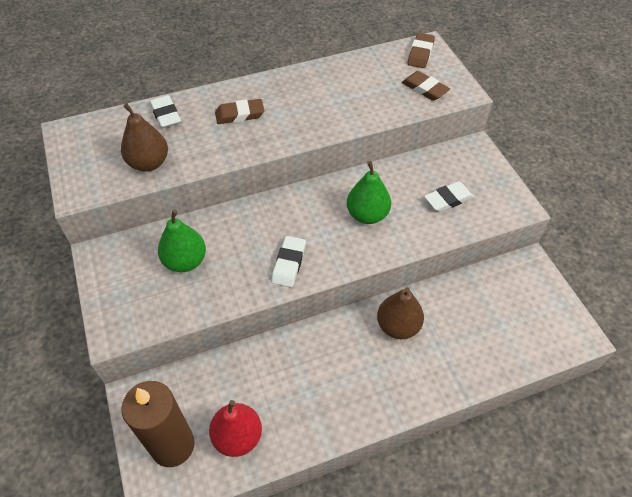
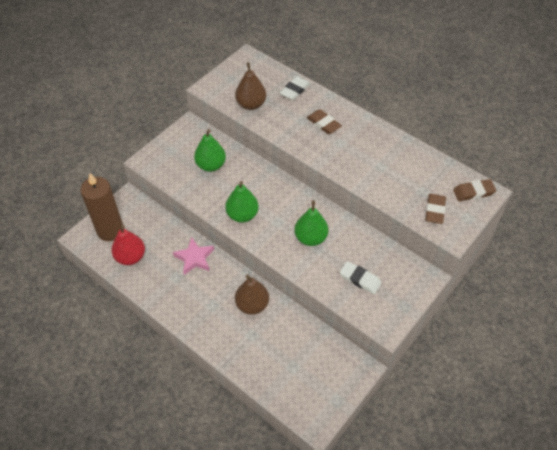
camera: 60 degrees right, 0 degrees up
white eraser [271,236,306,288] -> green pear [225,181,259,223]
none -> pink star [173,237,214,275]

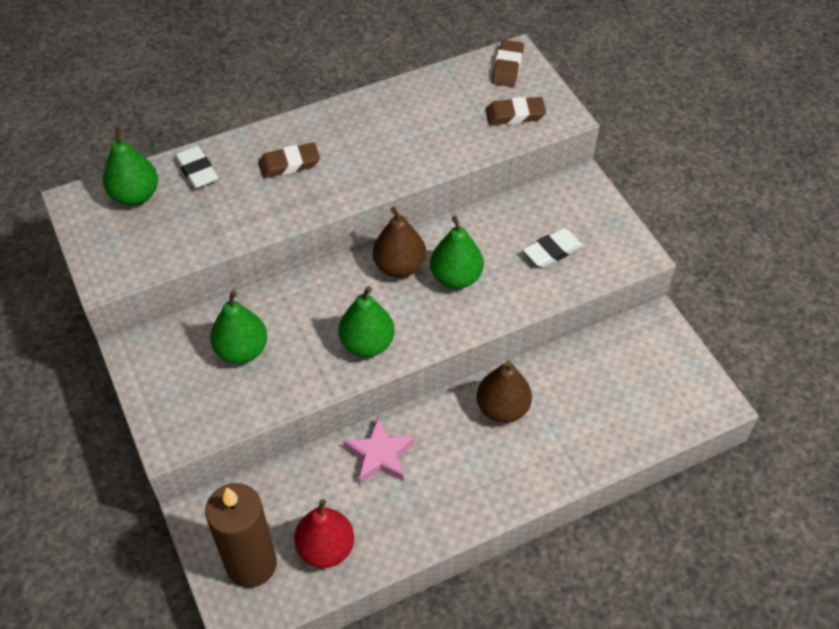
camera: 65 degrees left, 0 degrees up
brown pear [235,62,266,110] -> brown pear moved to [373,207,426,278]
brown eraser [425,194,446,224] -> brown eraser turned 45 degrees counterclockwise [486,97,546,125]
none -> green pear [103,127,158,206]

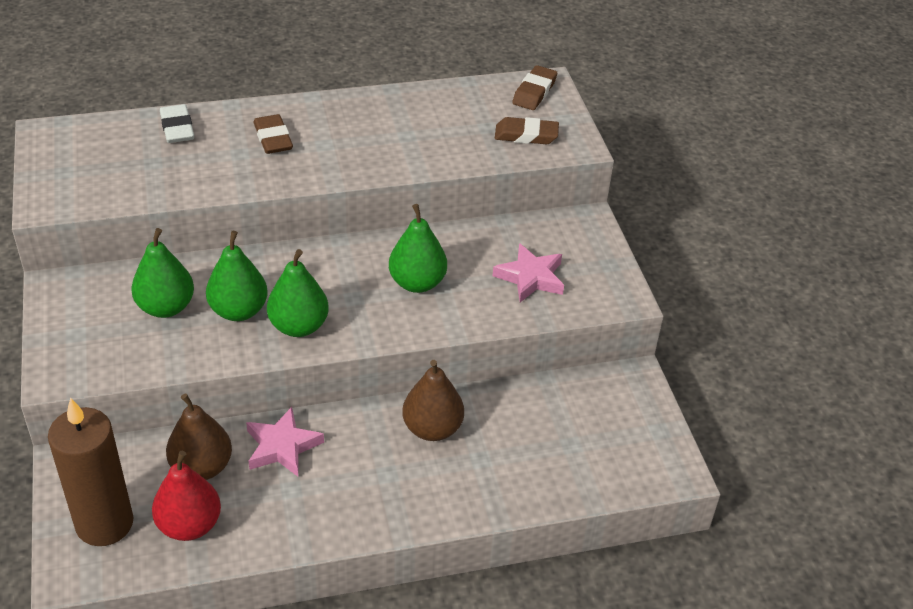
camera: 10 degrees right, 10 degrees down
green pear [103,127,158,206] -> green pear moved to [206,231,268,321]
brown eraser [258,142,320,178] -> brown eraser turned 75 degrees clockwise [253,114,293,154]
brown pear [373,207,426,278] -> brown pear moved to [166,393,232,480]
white eraser [523,228,583,268] -> pink star [493,243,564,302]

